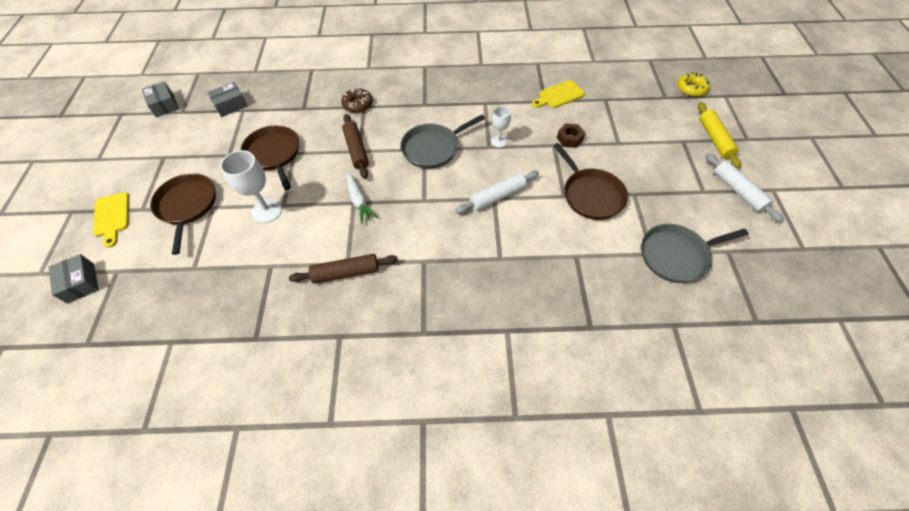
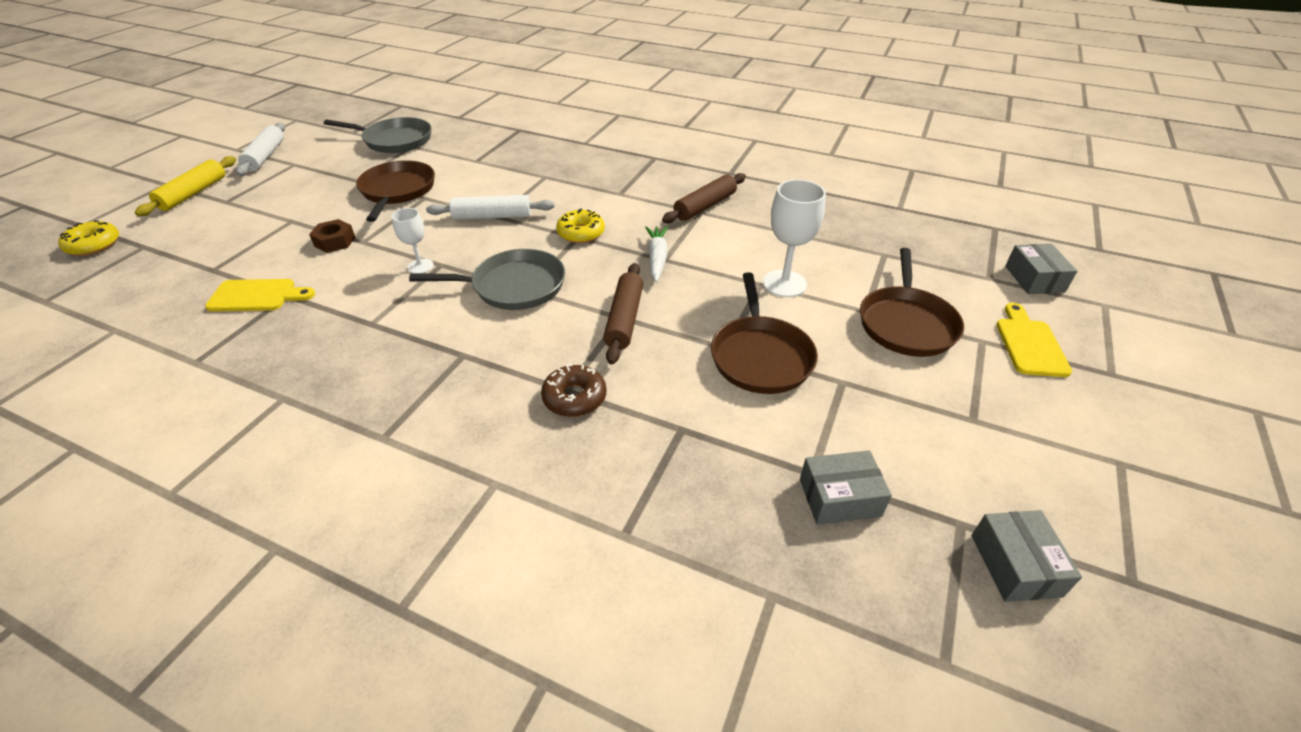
camera: 155 degrees left, 15 degrees down
brown rolling pin [289,254,398,283] -> brown rolling pin turned 60 degrees counterclockwise [662,173,746,223]
none -> yellow donut [556,209,605,243]

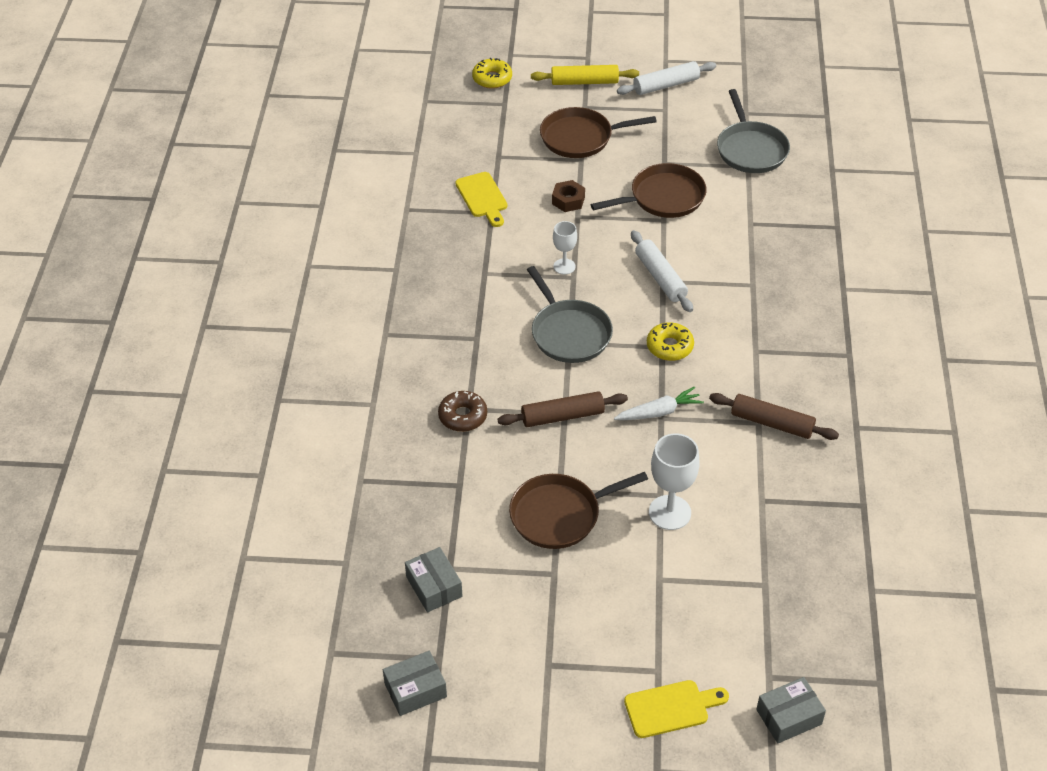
camera: 70 degrees right, 5 degrees up
brown pan [860,248,964,357] -> brown pan moved to [540,107,657,158]

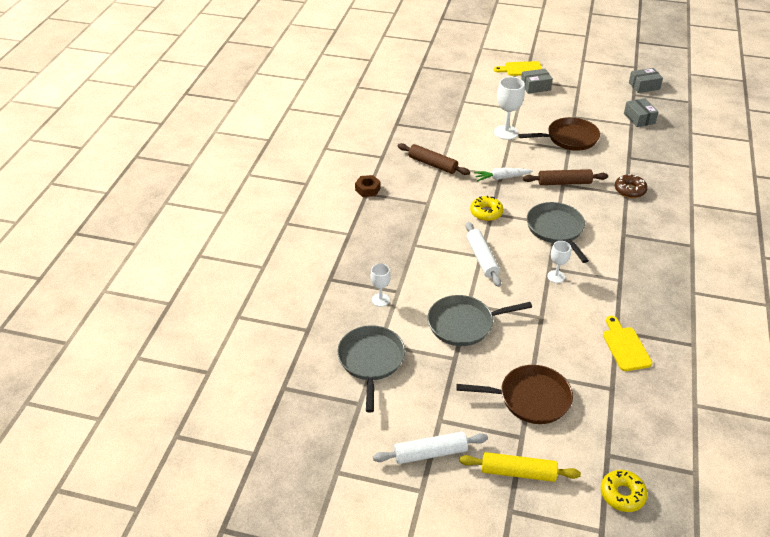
camera: 170 degrees left, 5 degrees down
brown nut [552,180,585,212] -> brown nut moved to [355,175,381,197]
brown pan [591,163,707,218] -> grey pan [428,295,532,346]
grey box [756,677,826,744] -> grey box moved to [521,69,553,94]
none -> white goblet [370,263,391,307]

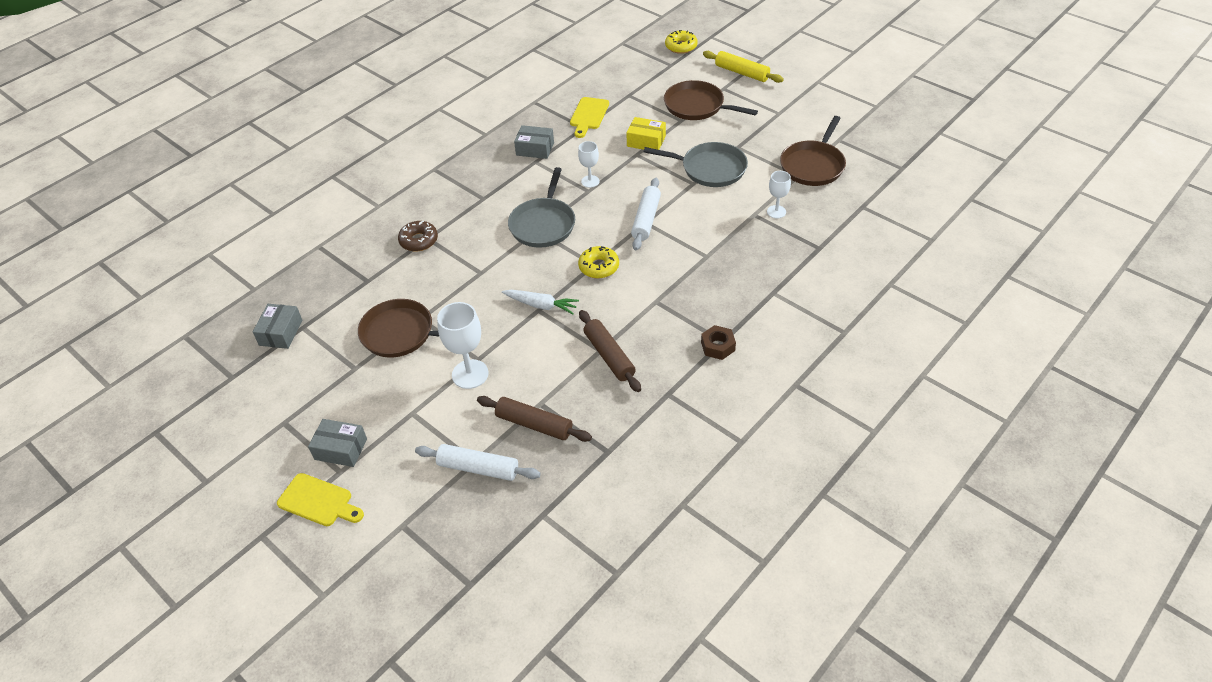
camera: 150 degrees left, 5 degrees up
grey pan [337,325,405,413] -> brown pan [780,116,846,186]
white rolling pin [373,432,488,464] -> white rolling pin moved to [415,444,540,481]
brown rolling pin [523,169,608,185] -> brown rolling pin moved to [477,396,592,442]
grey box [629,68,663,93] -> grey box moved to [514,125,554,159]
none -> yellow box [626,117,666,150]

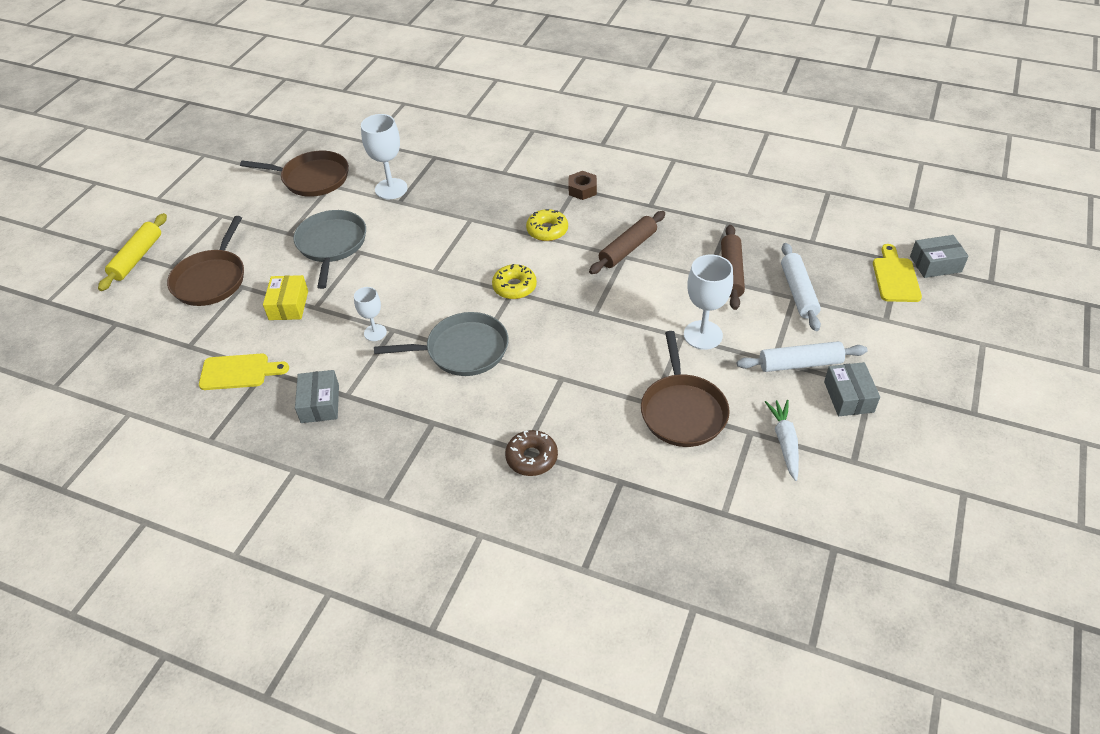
camera: 110 degrees left, 0 degrees up
grey box [253,304,302,349] -> grey box moved to [910,235,969,278]
yellow cutting board [277,473,364,526] -> yellow cutting board moved to [873,244,922,302]
white carrot [502,290,579,314] -> white carrot moved to [765,400,799,481]
white rolling pin [631,178,661,250] -> white rolling pin moved to [737,341,868,372]
yellow donut [665,30,698,54] -> yellow donut moved to [526,209,568,241]
white goblet [767,171,791,219] -> white goblet [361,114,408,199], size x1.68

